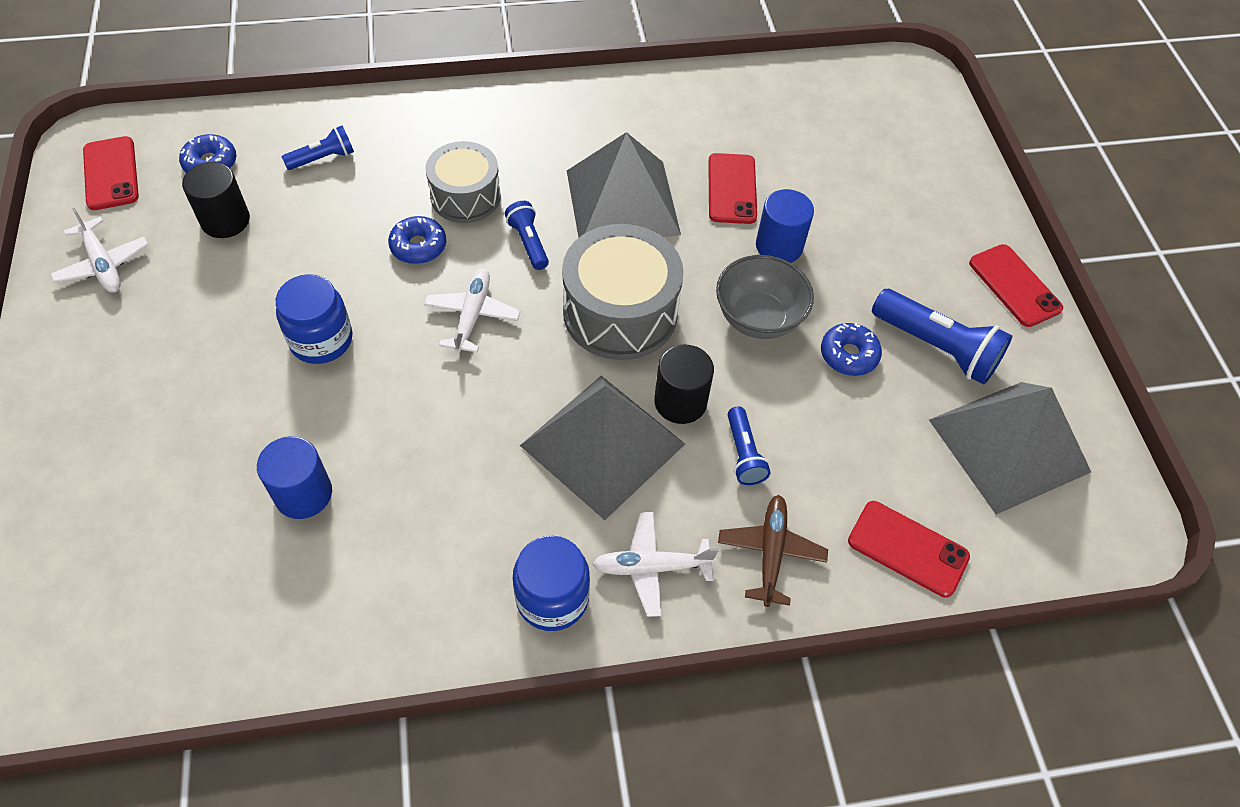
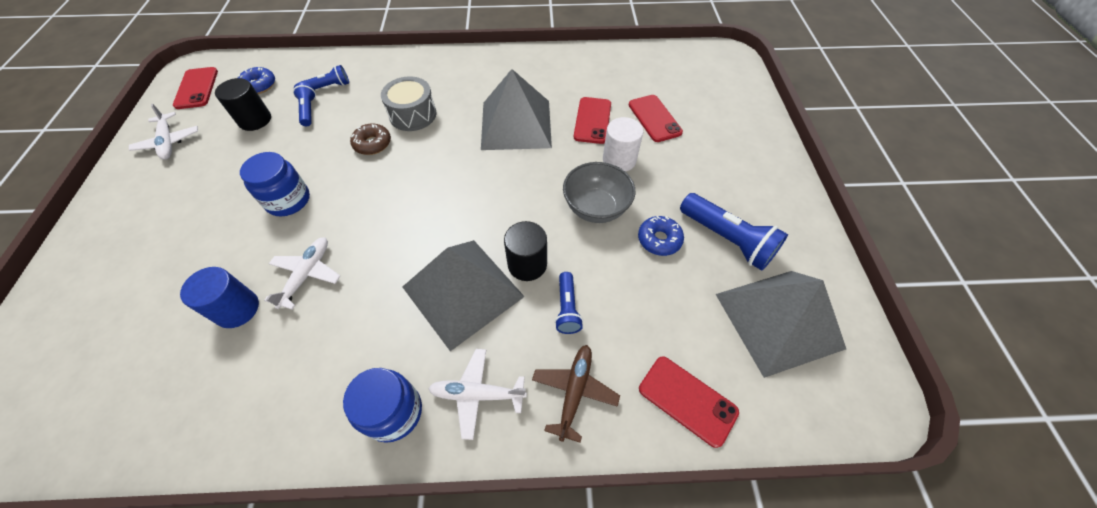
camera: 10 degrees right, 0 degrees up
blue donut [388,216,446,264] -> brown donut [350,124,391,155]
white plane [424,268,520,354] -> white plane moved to [264,237,340,309]
blue flashlight [505,201,549,270] -> blue flashlight moved to [293,82,316,126]
grey drum [562,224,684,360] -> none
blue cylinder [756,189,814,263] -> white cylinder [603,117,643,172]
red phone [969,244,1063,327] -> red phone moved to [629,95,683,142]

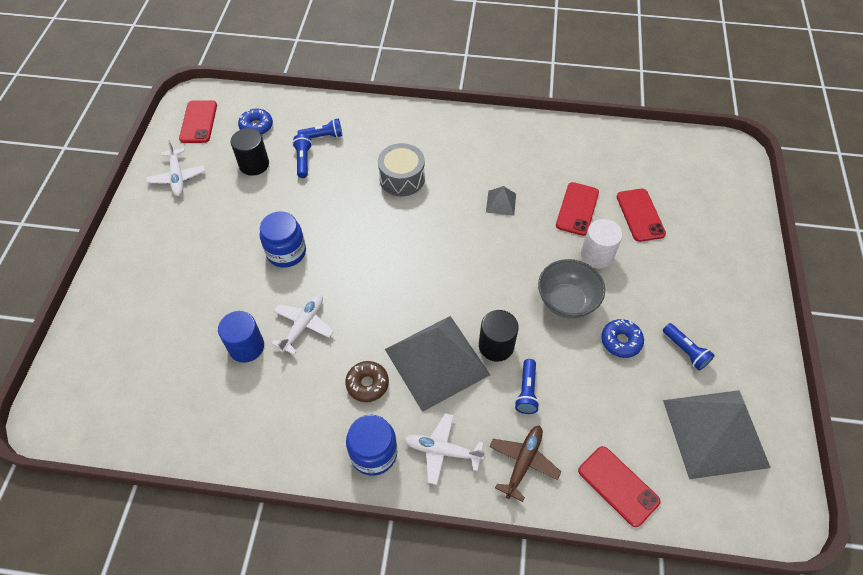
camera: 10 degrees right, 0 degrees up
brown donut [350,124,391,155] -> brown donut moved to [345,361,389,402]
grey pyramid [481,69,552,150] -> grey pyramid [486,186,516,216], size x0.42
blue flashlight [680,193,788,271] -> blue flashlight [663,323,715,370], size x0.57

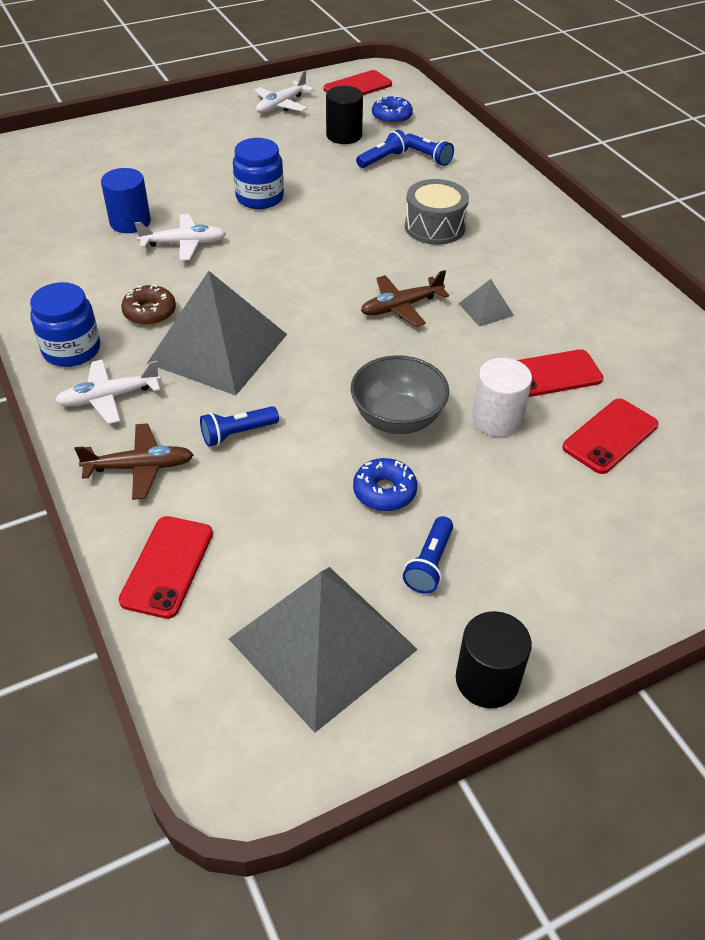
camera: 55 degrees right, 10 degrees down
white plane [404,413,485,485] -> white plane turned 90 degrees counterclockwise [55,359,161,424]
black cylinder [479,310,519,362] -> black cylinder moved to [456,611,532,708]
none -> brown plane [361,270,449,327]

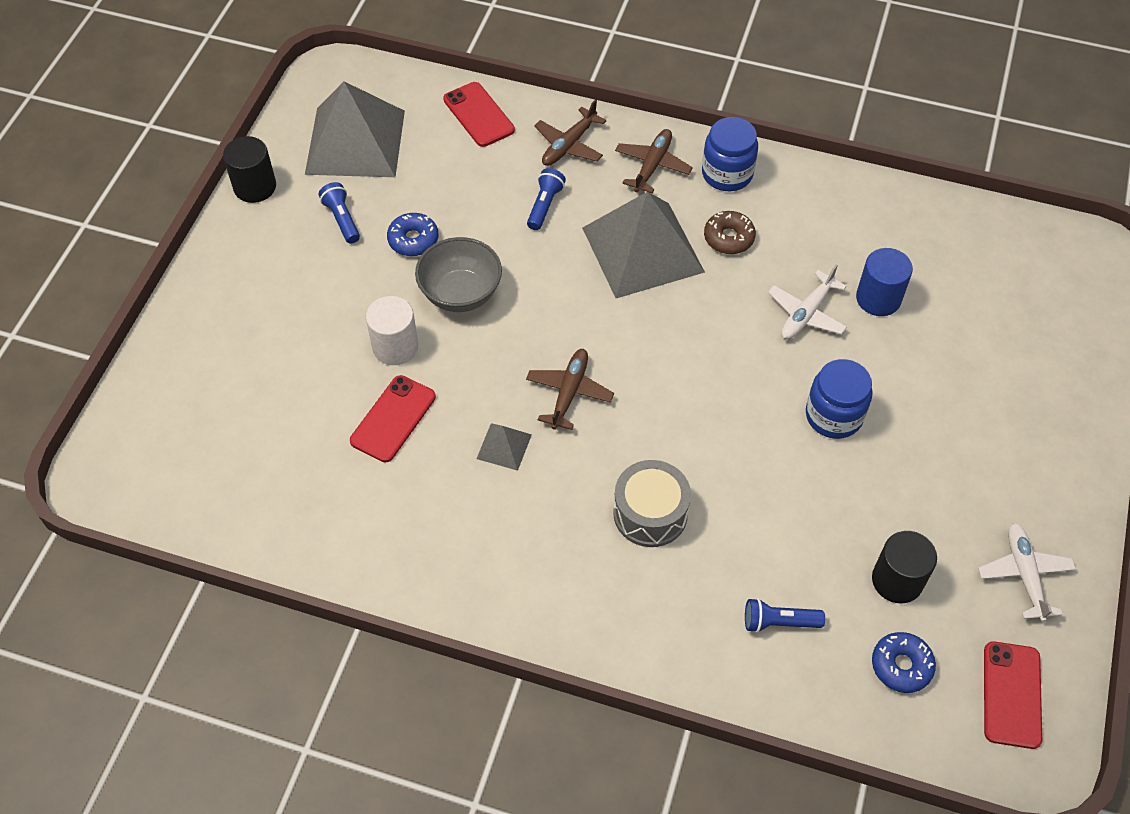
camera: 135 degrees right, 10 degrees up
white plane [55,359,161,424] -> brown plane [615,129,693,193]
blue flashlight [356,130,409,168] -> none
red phone [562,399,658,474] -> none

